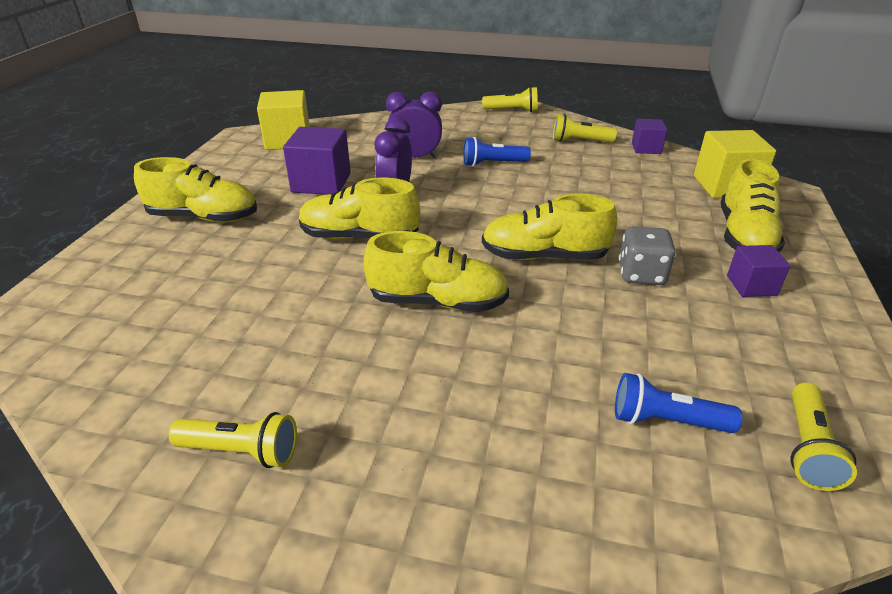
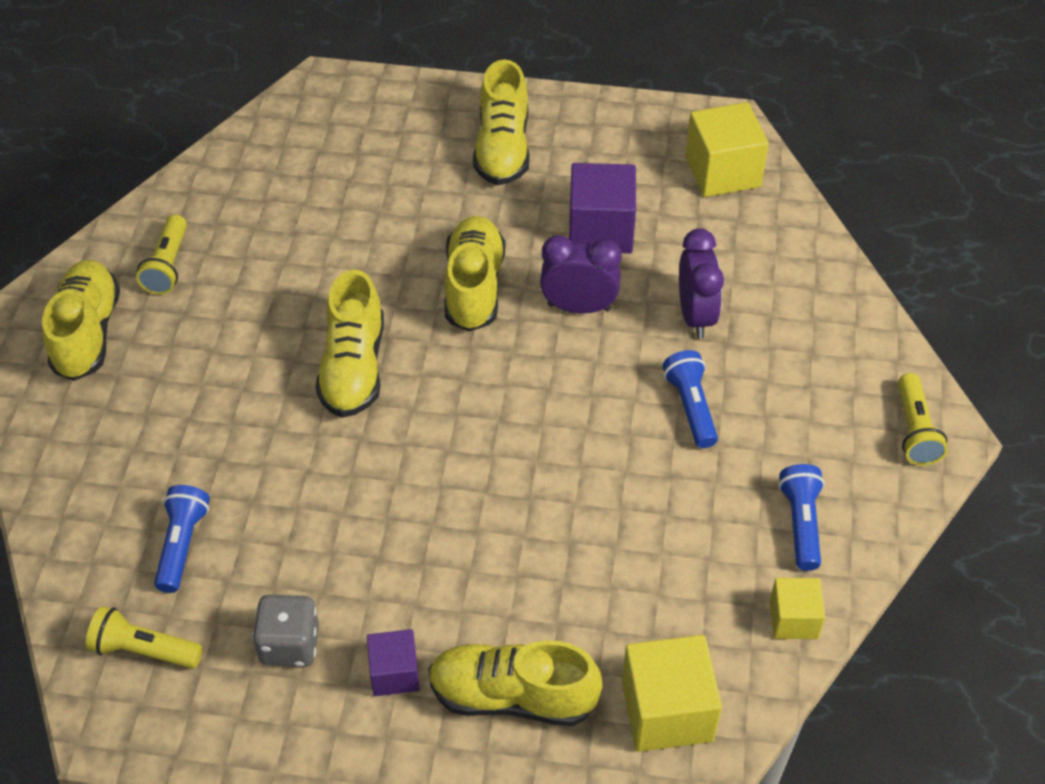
camera: 85 degrees right, 15 degrees up
yellow shoe [482,194,617,260] -> yellow shoe moved to [42,260,120,381]
yellow flashlight [553,114,617,142] -> blue flashlight [778,464,825,571]
grey dice [619,226,676,285] -> grey dice moved to [252,595,319,667]
purple cube [632,119,667,154] -> yellow cube [770,578,825,639]

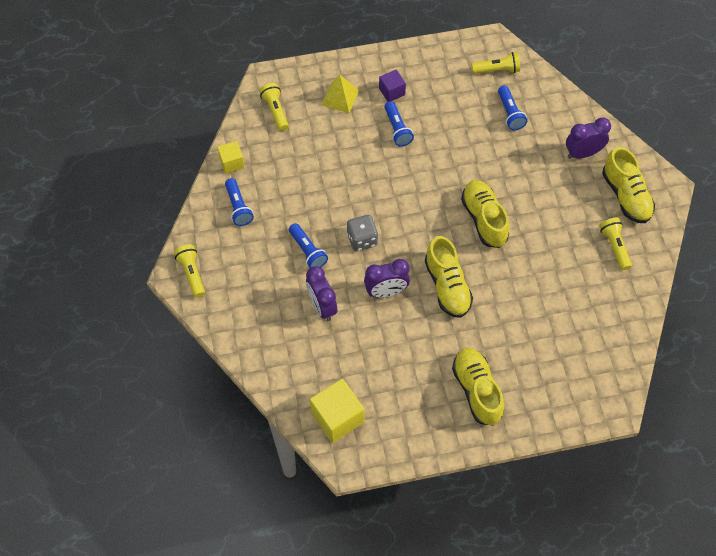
camera: 160 degrees right, 10 degrees up
grey dice [252,595,319,667] -> grey dice moved to [347,215,378,251]
yellow shoe [429,640,603,726] -> yellow pyramid [321,75,359,113]
purple cube [569,163,636,254] -> none
yellow cube [622,635,722,752] -> yellow flashlight [259,83,289,131]
none -> blue flashlight [385,101,414,146]
none -> purple clock [566,117,611,159]

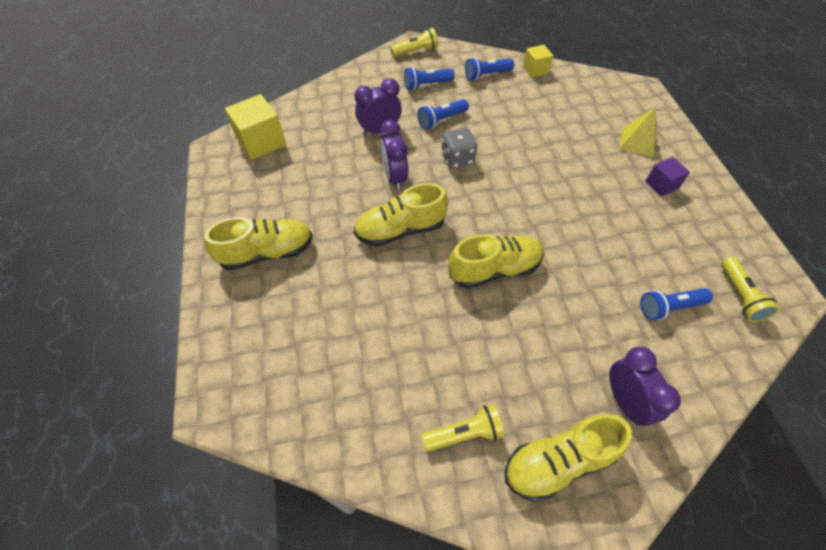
camera: 90 degrees right, 5 degrees down
yellow flashlight [259,83,289,131] -> none
blue flashlight [385,101,414,146] -> blue flashlight moved to [404,67,455,90]

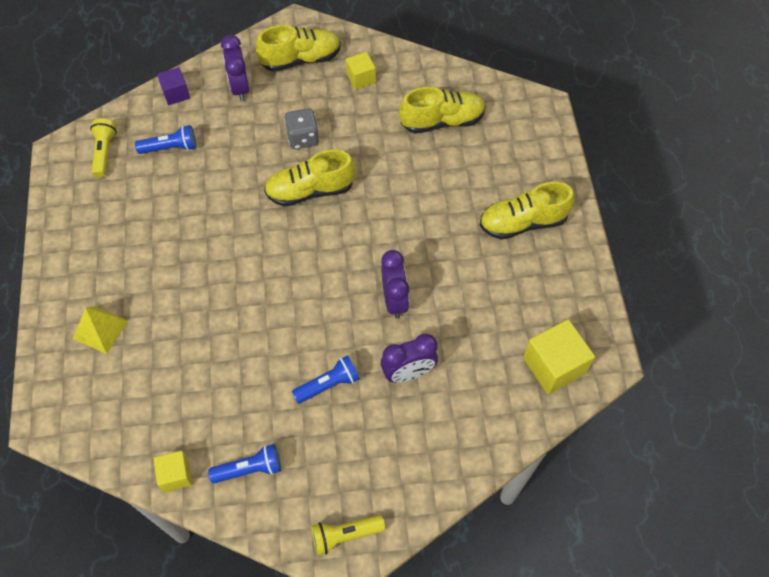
camera: 175 degrees left, 5 degrees up
yellow shoe [354,183,448,247] -> yellow shoe moved to [399,87,486,134]
blue flashlight [404,67,455,90] -> none
yellow flashlight [421,404,504,452] -> yellow cube [346,52,376,90]
grey dice [441,128,477,169] -> grey dice moved to [284,108,319,149]
purple cube [645,157,690,197] -> purple cube moved to [157,67,190,105]

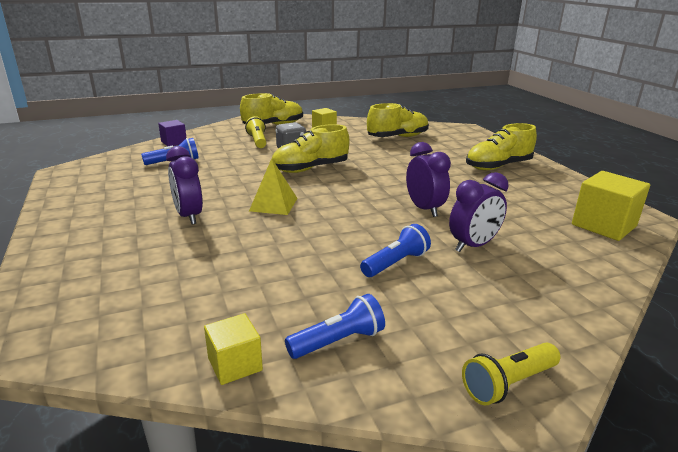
camera: 15 degrees left, 35 degrees down
yellow pyramid [73,306,128,354] -> yellow pyramid moved to [249,158,298,215]
yellow flashlight [90,118,117,178] -> yellow flashlight moved to [245,116,267,148]
purple clock [221,35,249,102] -> purple clock moved to [166,146,203,225]

